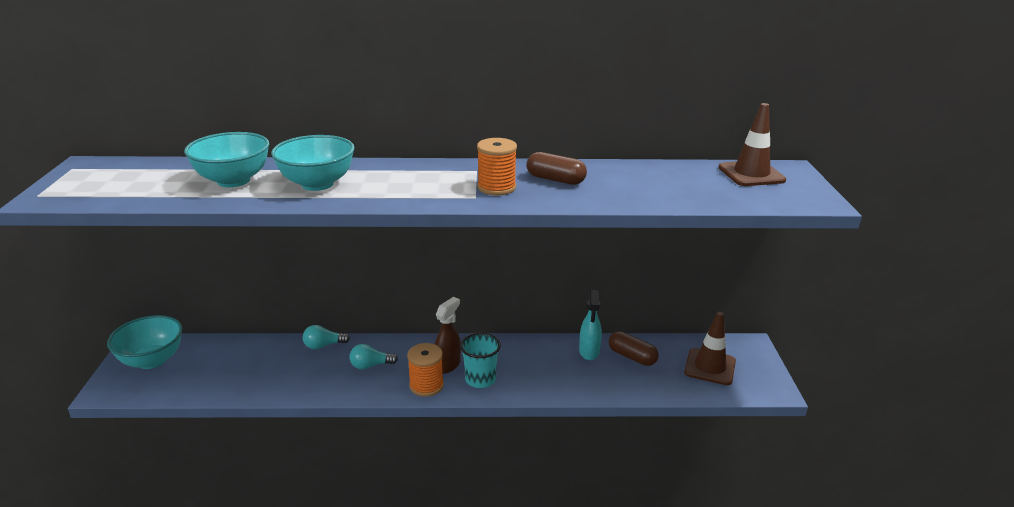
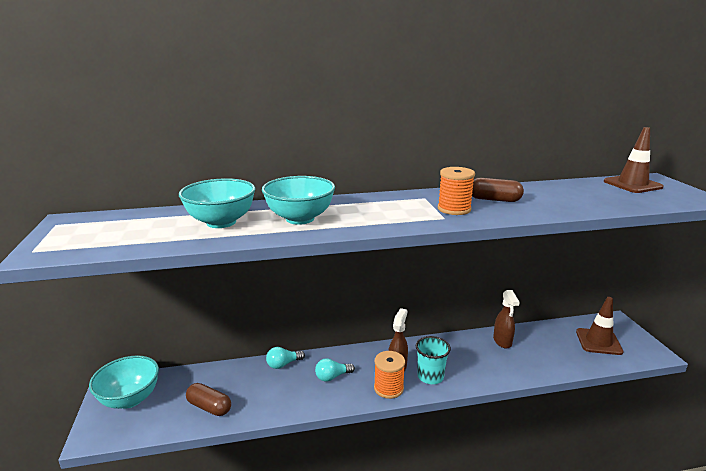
camera: 10 degrees left, 5 degrees down
turquoise spray bottle [579,290,602,360] -> brown spray bottle [493,290,519,349]
brown capsule [609,331,659,366] -> brown capsule moved to [186,383,231,416]

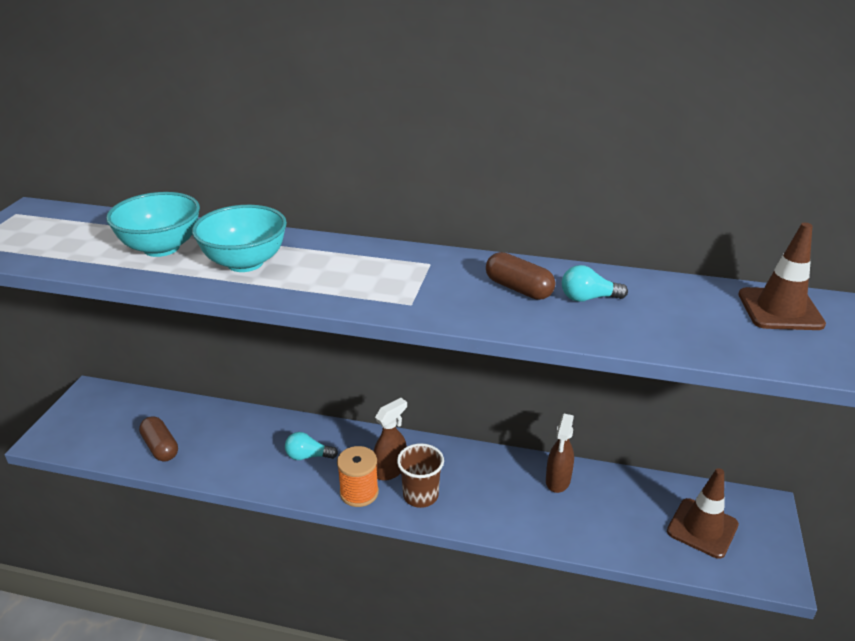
camera: 25 degrees right, 10 degrees up
turquoise bowl [89,355,159,409] -> none
turquoise light bulb [266,347,305,369] -> turquoise light bulb moved to [562,265,628,302]
turquoise cup [416,336,451,384] -> brown cup [397,443,444,508]
orange spool [438,167,475,215] -> none

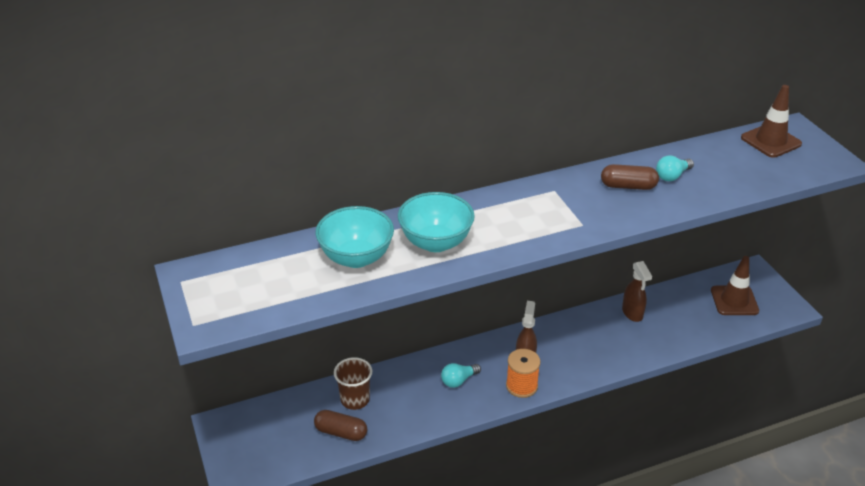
camera: 35 degrees left, 5 degrees up
brown cup [397,443,444,508] -> brown cup moved to [334,357,372,410]

